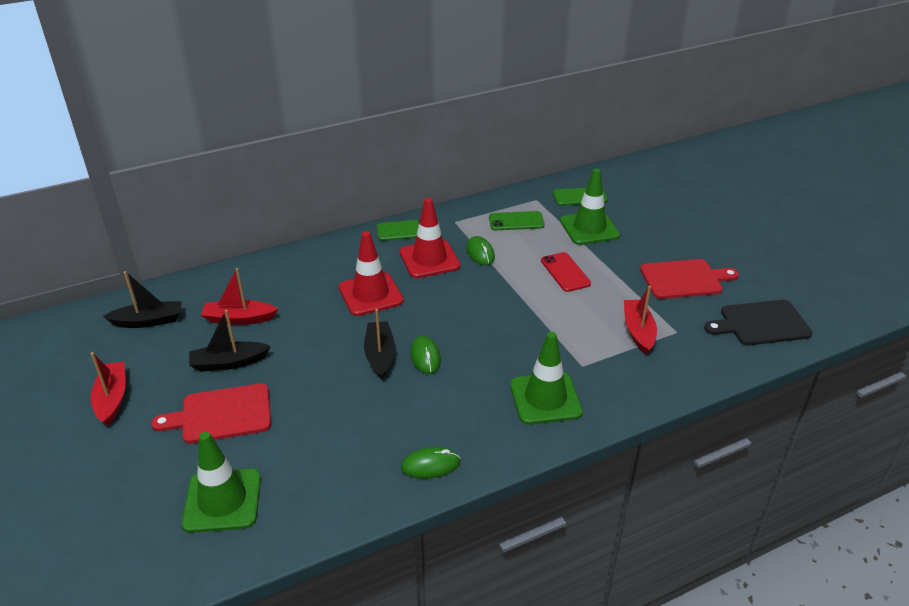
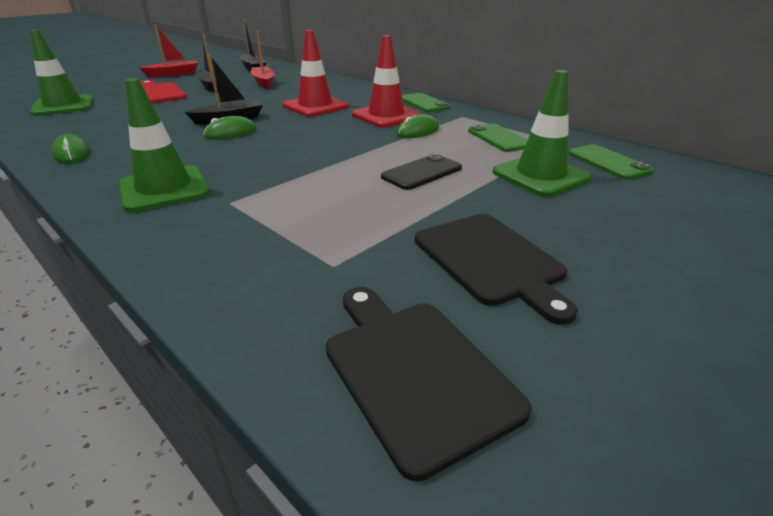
camera: 70 degrees right, 5 degrees down
red phone [541,252,591,292] -> black phone [381,154,462,190]
red boat [624,286,657,355] -> none
red cutting board [640,259,739,299] -> black cutting board [415,214,578,325]

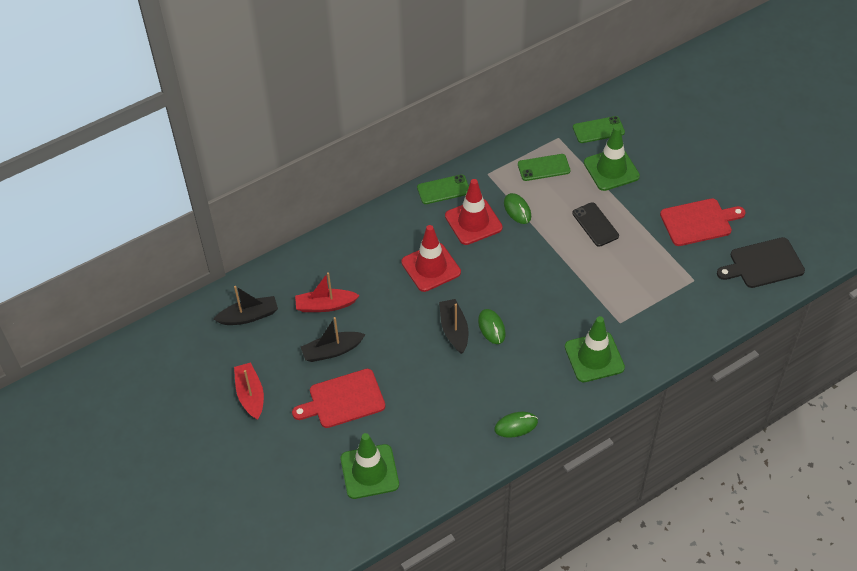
camera: 75 degrees left, 20 degrees up
black cutting board [415,214,578,325] -> red cutting board [660,198,746,246]

